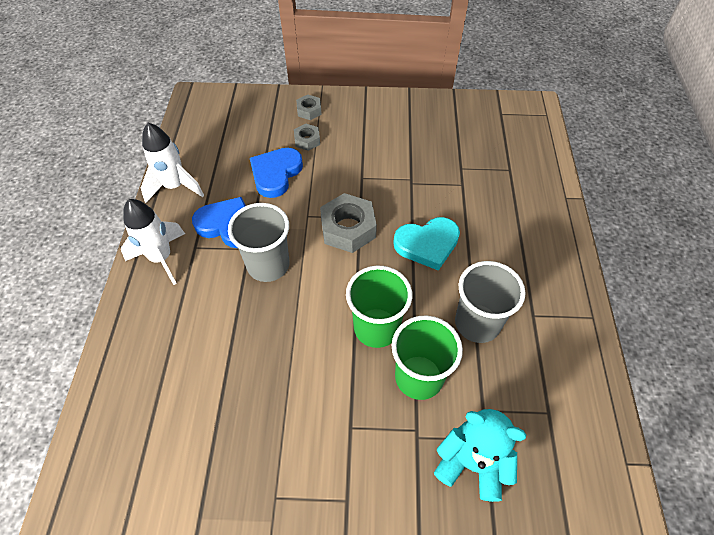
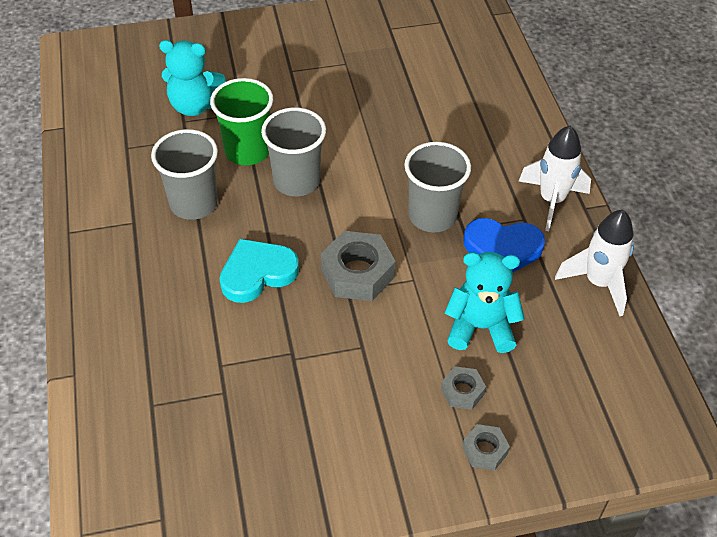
camera: 165 degrees right, 5 degrees down
blue heart [250,148,303,198] -> turquoise teddy bear [445,252,525,353]
green cup [346,265,412,348] -> grey cup [261,107,326,196]

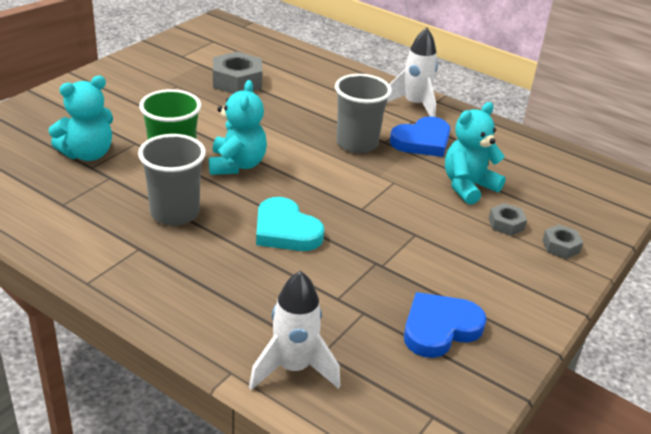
camera: 45 degrees left, 15 degrees down
turquoise heart [220,239,299,303] -> turquoise heart turned 60 degrees counterclockwise [256,197,324,251]
grey cup [261,107,326,196] -> turquoise teddy bear [209,80,267,175]
grey nut [321,231,396,301] -> grey nut moved to [213,52,262,94]
white rocket [555,210,634,316] -> white rocket moved to [249,271,341,390]
none -> blue heart [404,292,487,358]

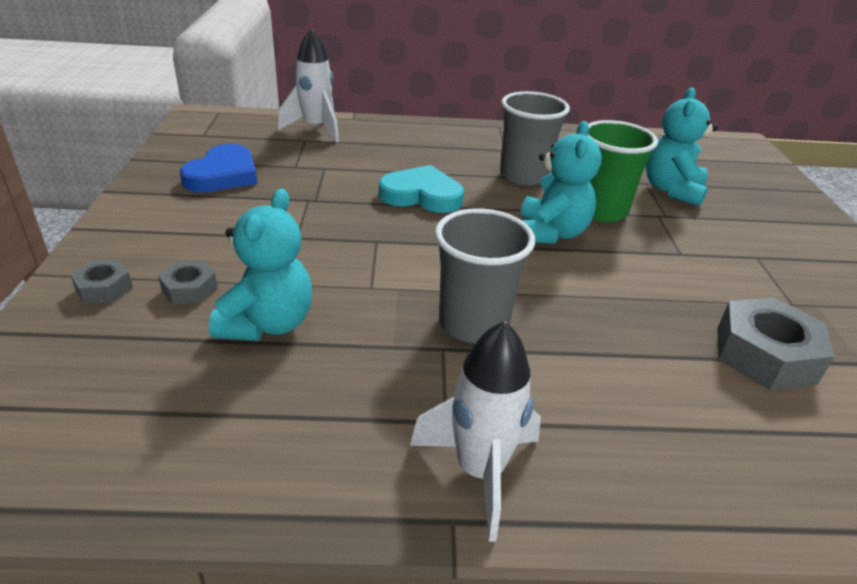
camera: 145 degrees right, 0 degrees up
turquoise teddy bear [209,80,267,175] -> turquoise teddy bear turned 135 degrees counterclockwise [521,121,602,244]
blue heart [390,117,450,157] -> none

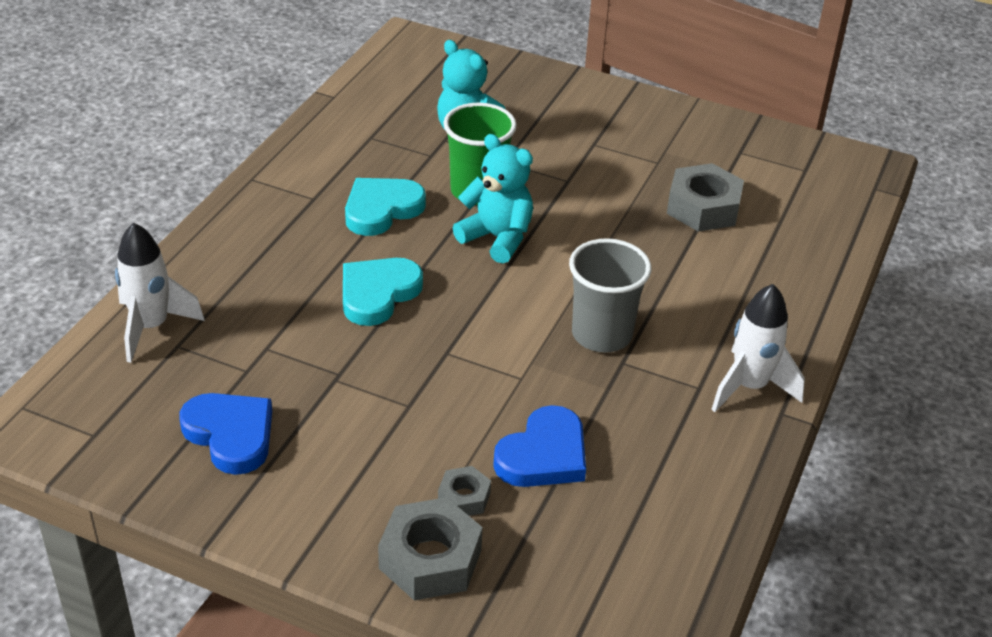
camera: 65 degrees left, 5 degrees up
grey nut [70,259,133,304] -> grey nut [378,497,483,601], size x1.85
turquoise teddy bear [209,189,312,341] -> blue heart [493,405,586,487]
grey cup [500,91,570,186] -> turquoise heart [345,178,426,236]

